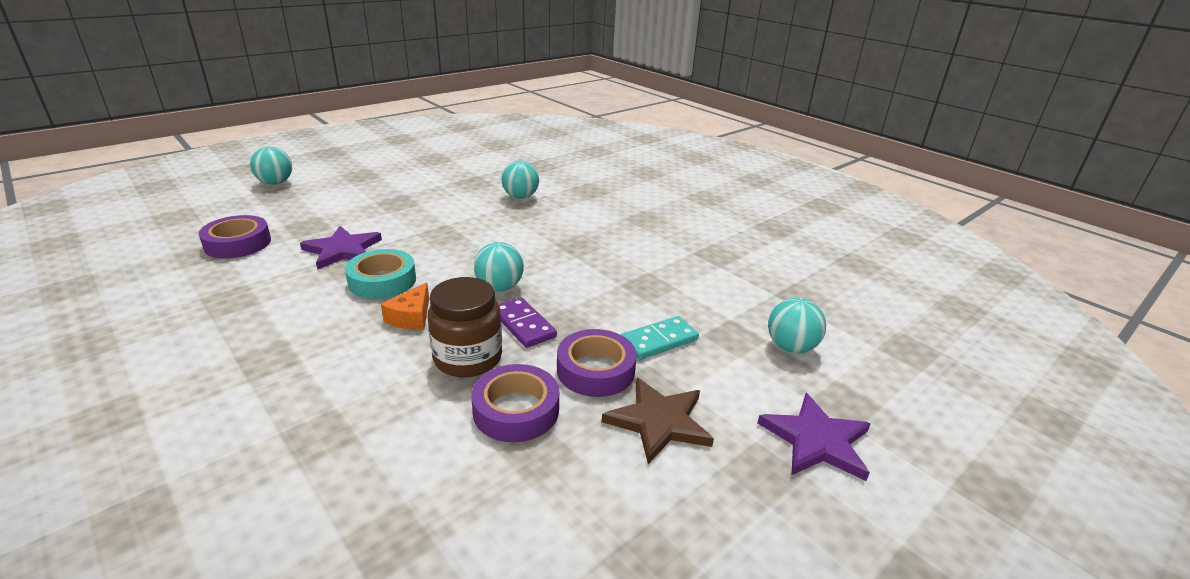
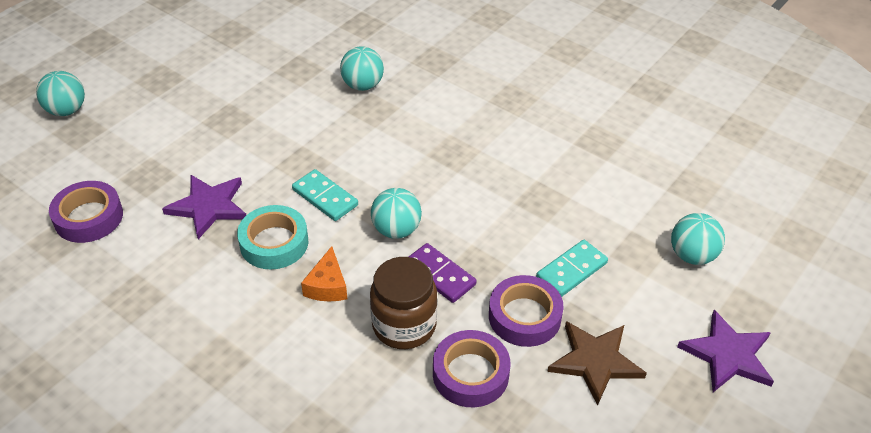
camera: 10 degrees left, 15 degrees up
none -> turquoise domino [292,169,358,221]

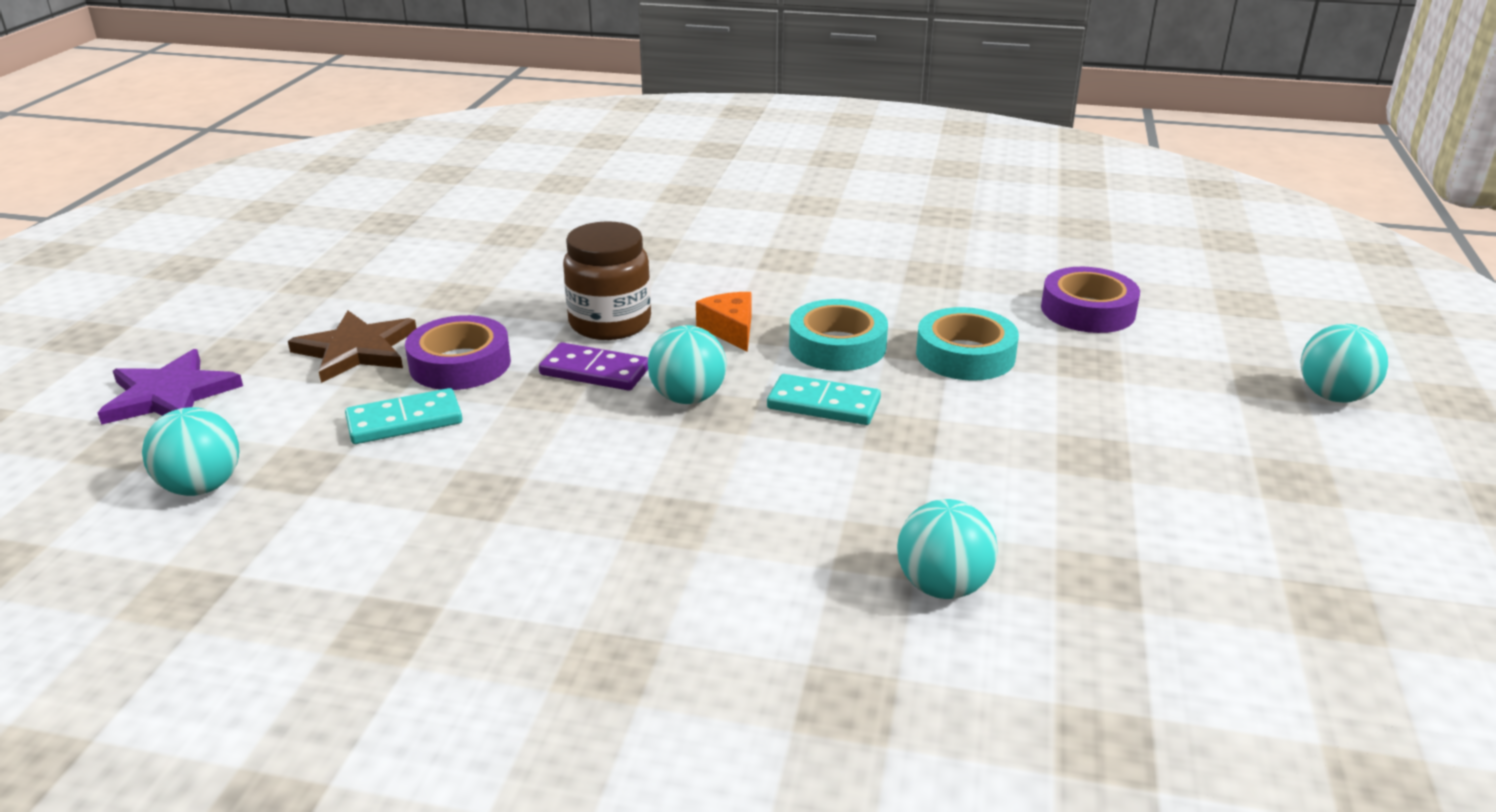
camera: 155 degrees right, 15 degrees down
purple star [162,175,246,239] -> turquoise tape [916,307,1019,381]
purple tape [433,330,510,407] -> none
turquoise domino [536,240,608,297] -> turquoise domino turned 45 degrees clockwise [345,388,462,444]

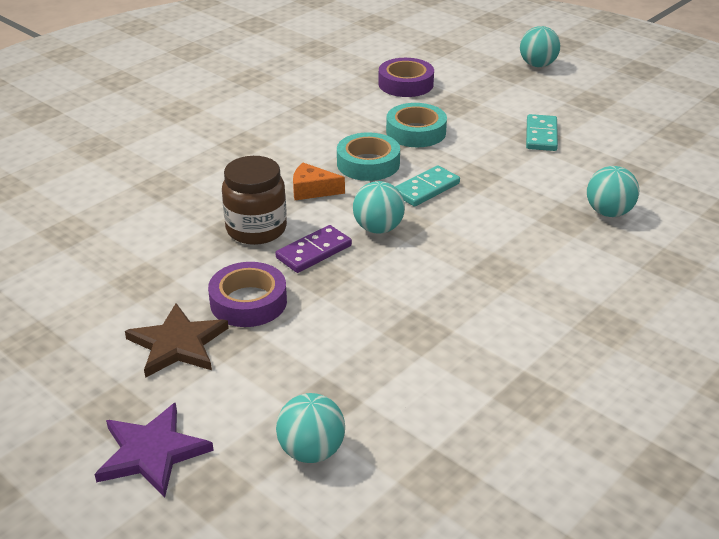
camera: 60 degrees left, 5 degrees up
turquoise domino [345,388,462,444] -> turquoise domino moved to [526,114,558,151]

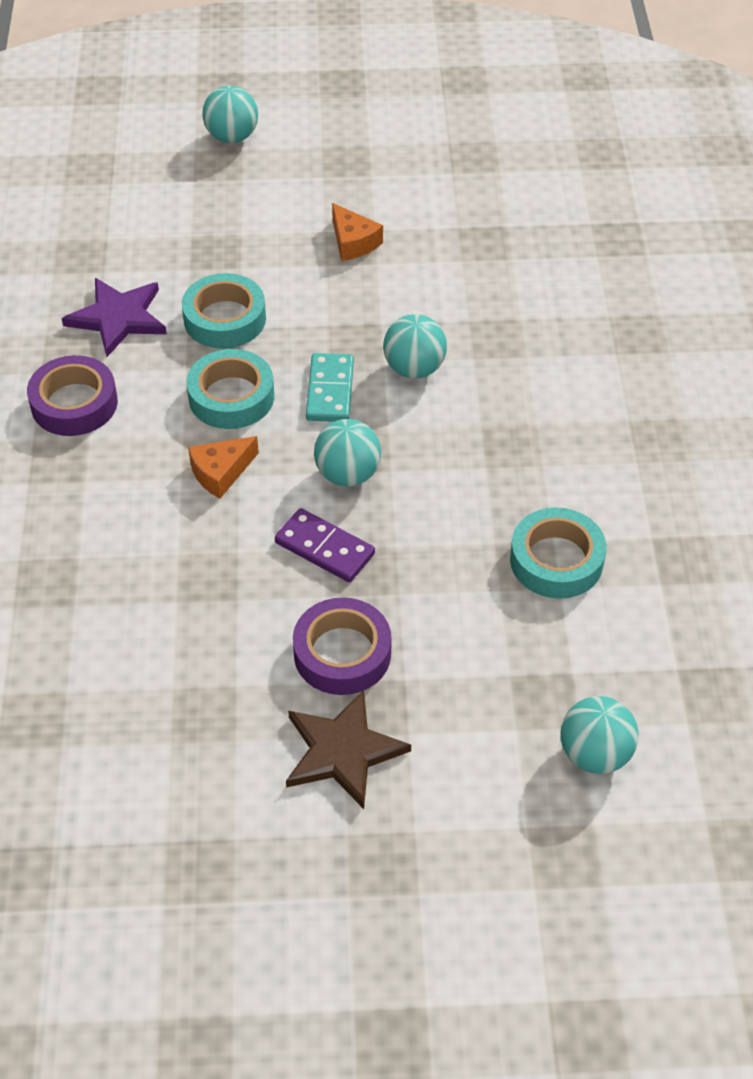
camera: 45 degrees left, 15 degrees up
purple star [95,402,214,497] -> purple star moved to [62,278,167,357]
brown jar [222,156,287,245] -> none
purple domino [275,225,352,273] -> purple domino turned 60 degrees counterclockwise [275,508,375,582]
purple tape [378,58,434,97] -> purple tape moved to [27,355,118,436]
turquoise domino [526,114,558,151] -> orange cheese [332,203,383,261]
turquoise ball [587,166,639,217] -> turquoise ball moved to [383,314,447,378]
none -> turquoise tape [510,507,606,599]

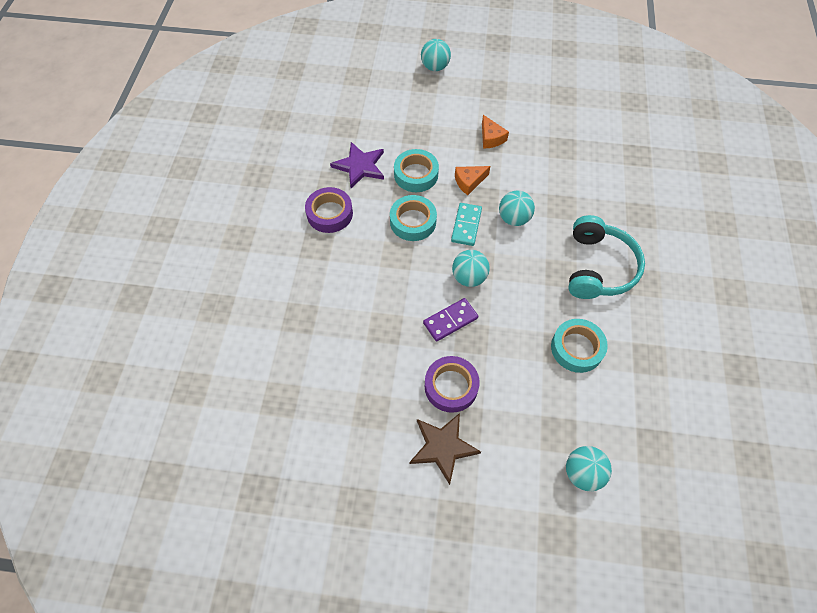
camera: 10 degrees right, 10 degrees up
orange cheese [188,436,259,499] -> orange cheese moved to [455,166,490,195]
purple domino [275,508,375,582] -> purple domino turned 75 degrees counterclockwise [423,298,478,342]
none -> turquoise headphones [568,215,645,299]

